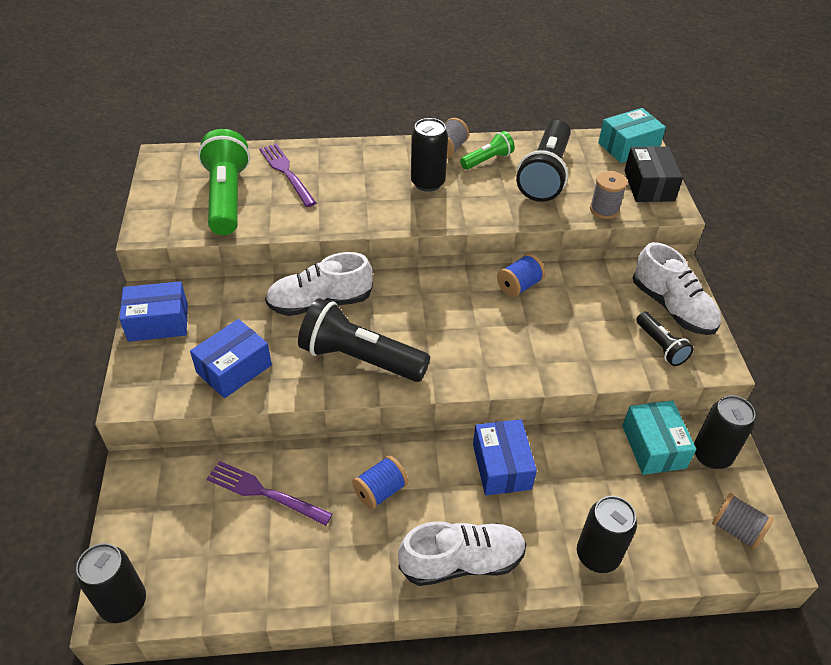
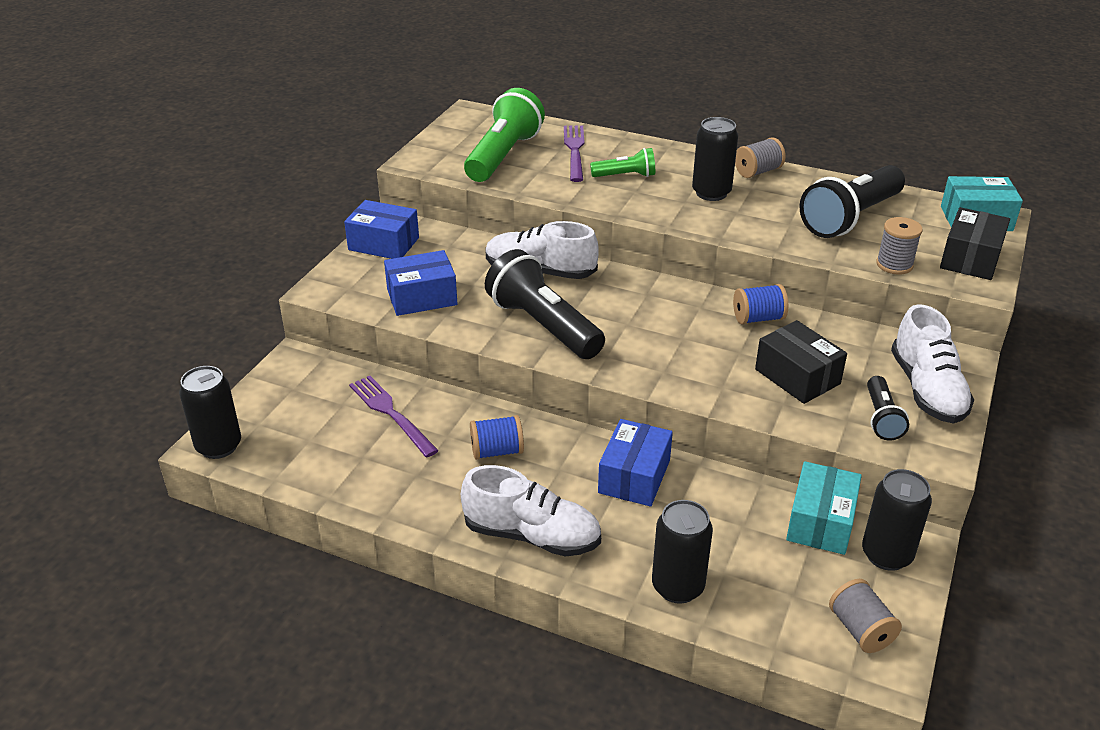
camera: 30 degrees right, 10 degrees down
green flashlight [460,131,515,170] -> green flashlight moved to [590,148,655,177]
none -> black box [755,320,847,404]

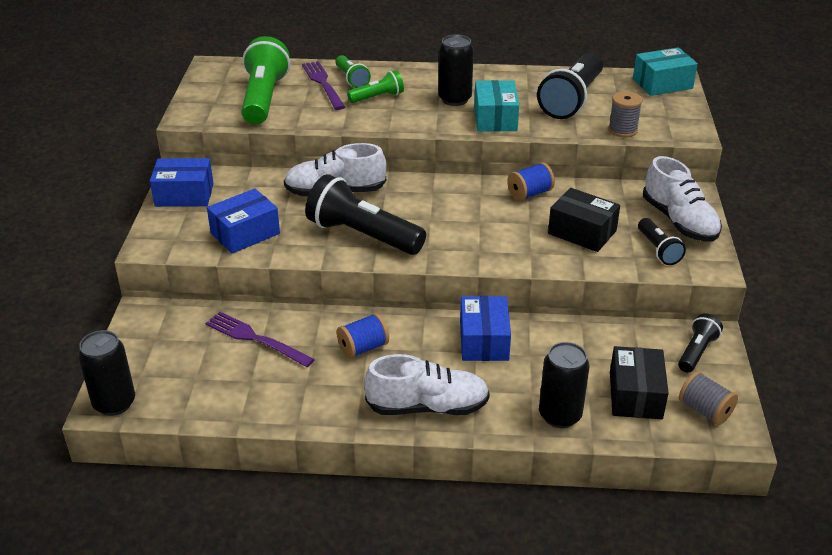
camera: 20 degrees left, 0 degrees up
grey spool [735,137,786,178] -> none
turquoise box [786,461,862,555] -> turquoise box moved to [474,80,519,132]
black can [862,469,932,571] -> black flashlight [678,313,723,373]
black box [940,207,1010,280] -> black box moved to [610,346,669,419]
none -> green flashlight [335,55,371,88]

